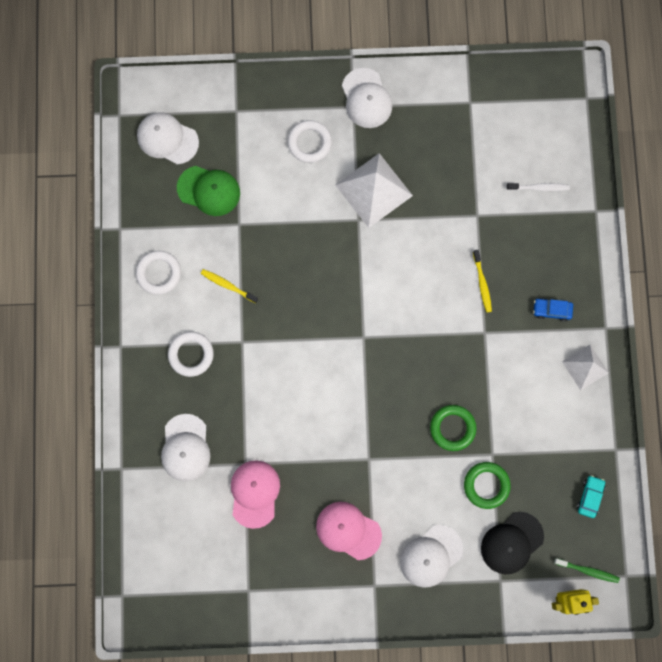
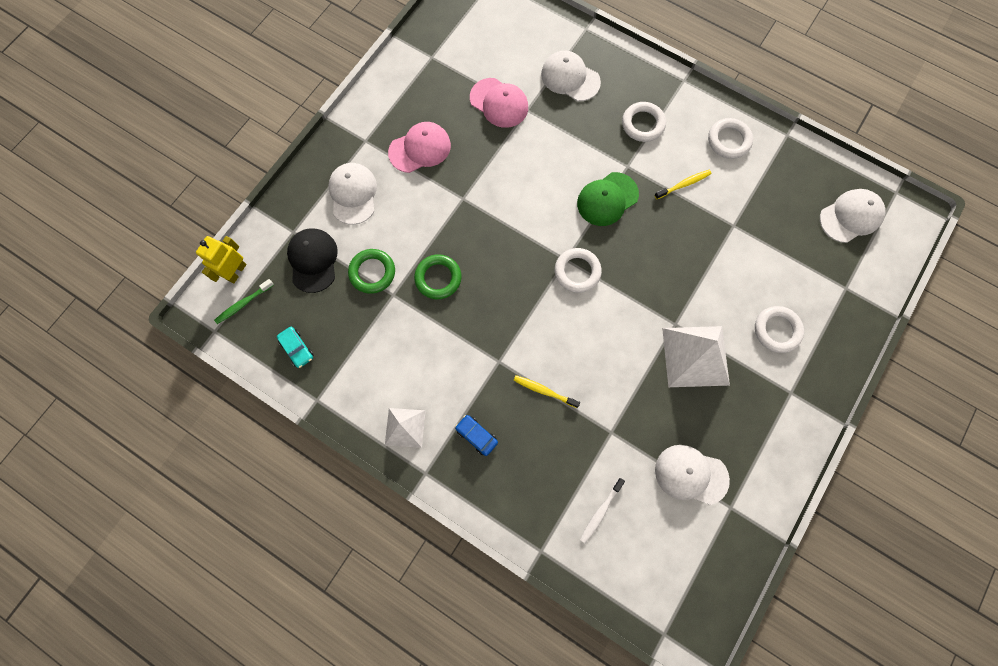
camera: 125 degrees right, 5 degrees down
green cap [177,166,240,216] -> green cap moved to [577,172,639,226]
white cap [342,68,392,128] -> white cap moved to [655,445,730,505]
blue car [533,298,573,321] -> blue car turned 90 degrees counterclockwise [455,415,498,456]
none -> white ring [555,248,602,293]

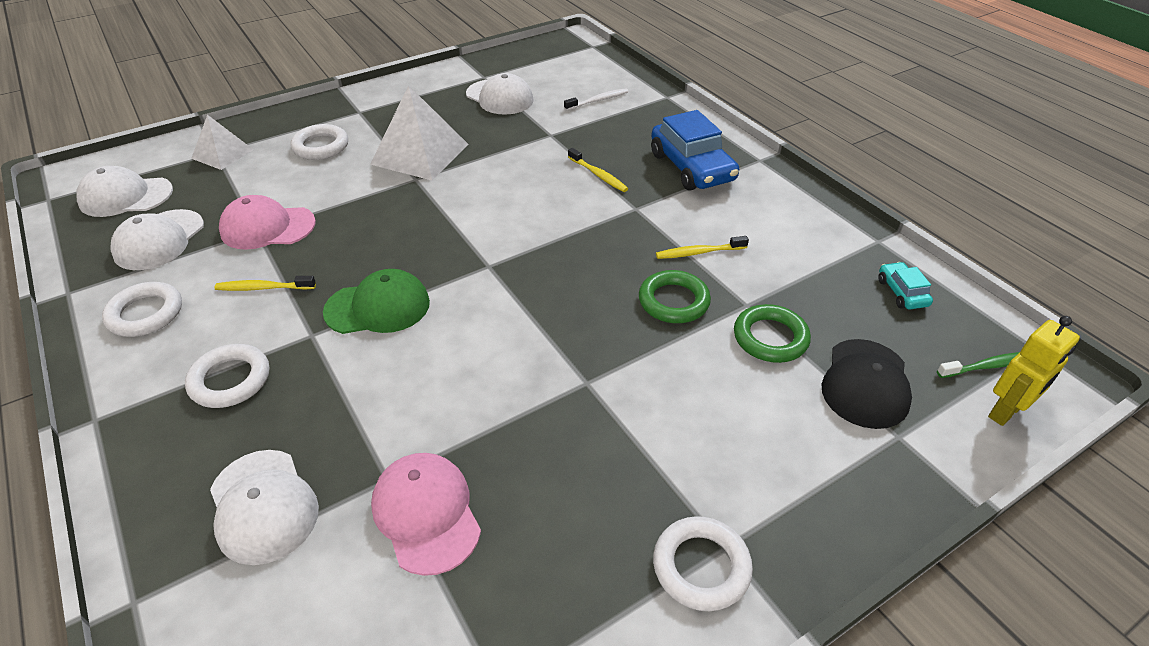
camera: 155 degrees left, 30 degrees down
white cap [328,163,377,225] -> white cap moved to [110,209,204,270]
white pyramid [385,408,426,448] -> white pyramid moved to [191,115,254,170]
pink cap [388,122,451,173] -> pink cap moved to [219,195,316,250]
blue car [455,415,498,456] -> blue car [651,110,739,190], size x2.06
white ring [555,248,602,293] -> white ring moved to [653,516,753,611]
none -> yellow toothbrush [656,236,749,259]

